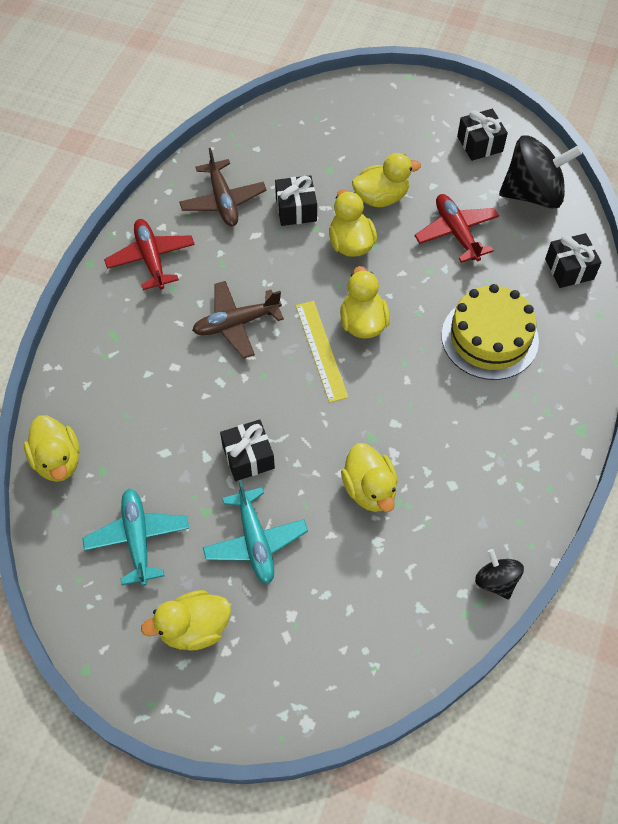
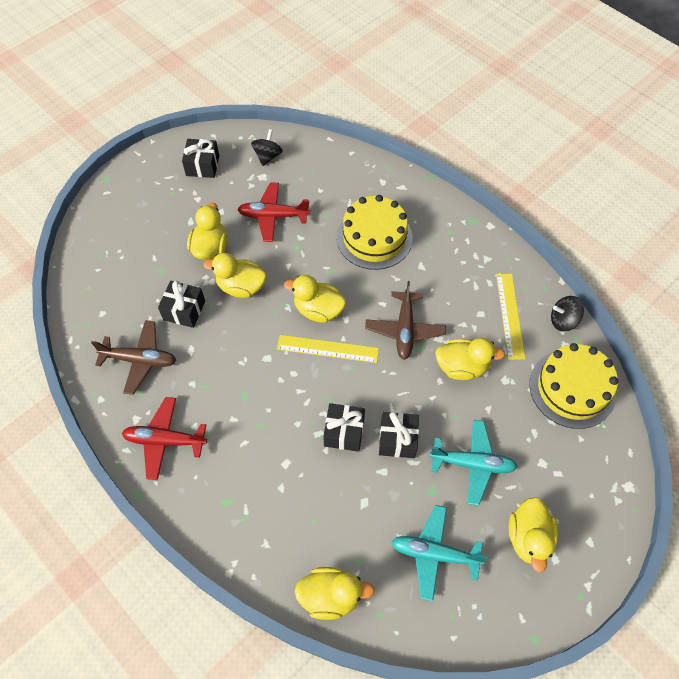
camera: 65 degrees left, 0 degrees up
brown plane [192,281,284,359] -> brown plane moved to [365,281,446,360]
black spinning top [499,135,582,209] -> black spinning top [251,129,283,166], size x0.51
black gift [545,233,602,288] -> black gift moved to [323,403,365,452]
none -> yellow ruler [496,274,525,360]
none -> yellow cake [529,343,618,429]

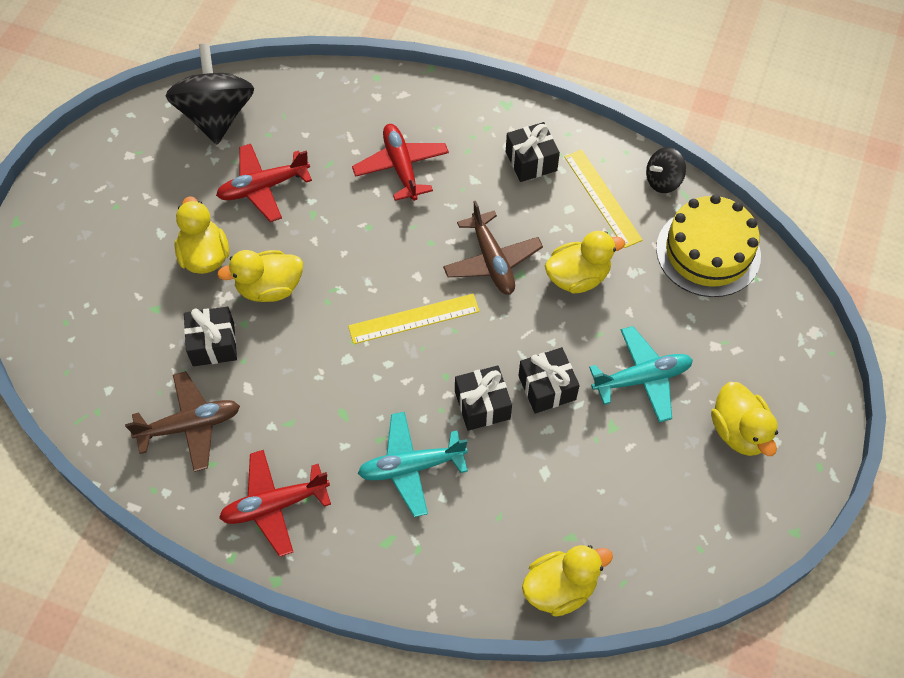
camera: 25 degrees left, 0 degrees up
black gift [182,139,219,178] -> black gift moved to [506,122,560,182]
black spinning top [251,129,283,166] -> black spinning top [166,43,254,144], size x1.96
yellow duck [284,275,346,323] -> none
yellow cake [336,195,413,270] -> red plane [352,124,449,201]
turquoise plane [391,505,488,601] -> turquoise plane moved to [358,412,468,517]

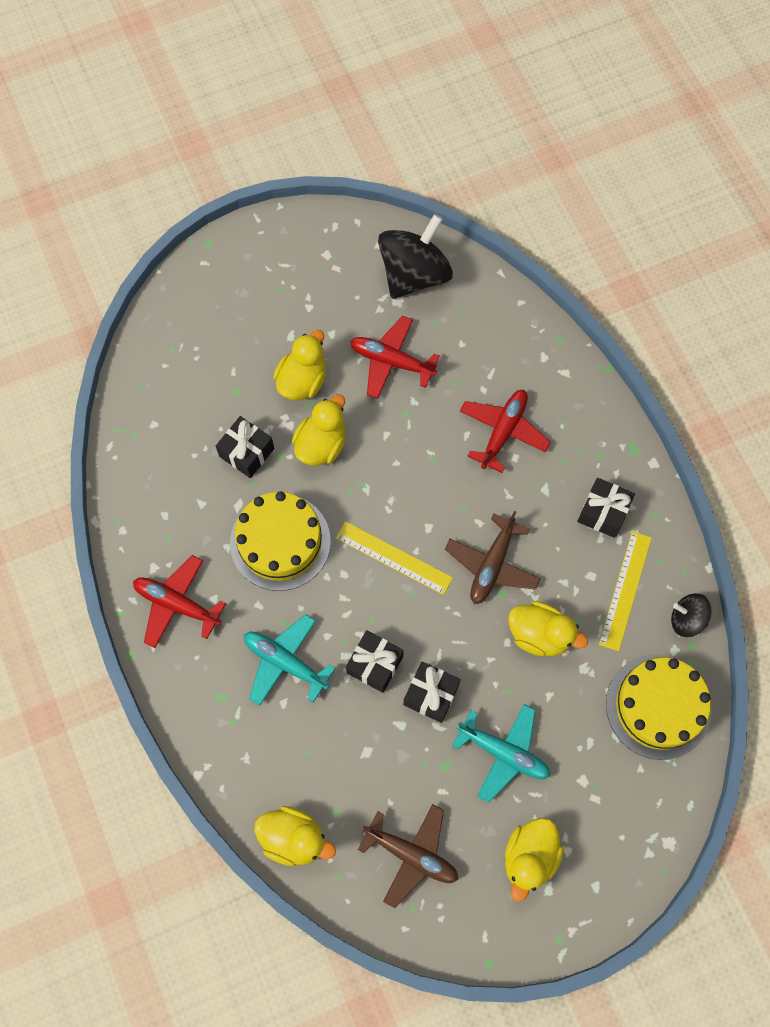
camera: 45 degrees right, 10 degrees up
brown plane [125,371,240,472] -> brown plane moved to [358,804,458,908]
yellow duck [217,250,303,302] -> yellow duck turned 90 degrees clockwise [292,394,346,466]
none -> yellow cake [230,491,331,591]

